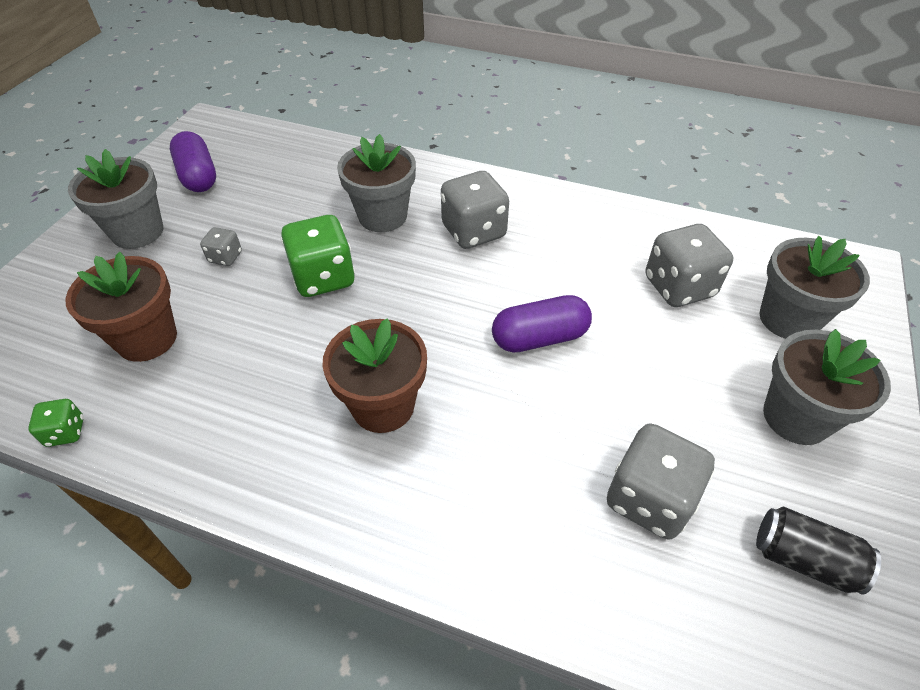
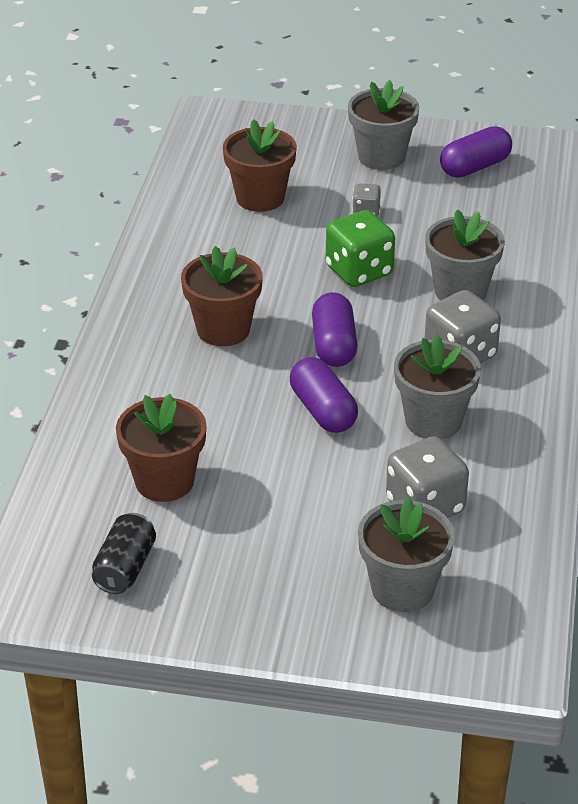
camera: 80 degrees right, 10 degrees down
green dice [28,399,84,447] -> none
grey dice [607,423,715,539] -> brown flower pot [116,394,207,502]
grey flower pot [763,329,891,445] -> grey flower pot moved to [394,335,481,439]
none -> purple capsule [312,292,357,367]

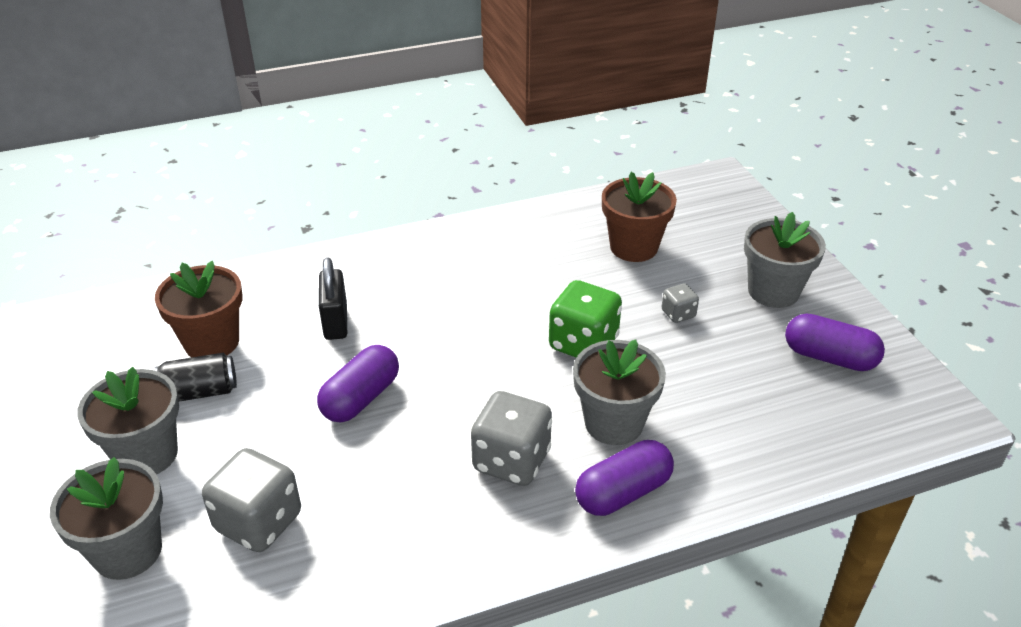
camera: 60 degrees right, 0 degrees up
black can [92,513,156,594] -> black can moved to [154,353,237,402]
brown flower pot [181,246,263,346] -> none
purple capsule [312,292,357,367] -> purple capsule moved to [575,440,674,516]
grey flower pot [394,335,481,439] -> grey flower pot moved to [77,367,179,474]
none -> black padlock [319,257,347,340]

